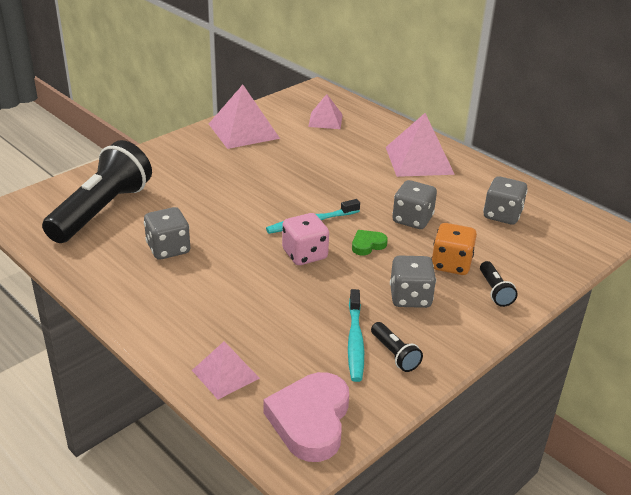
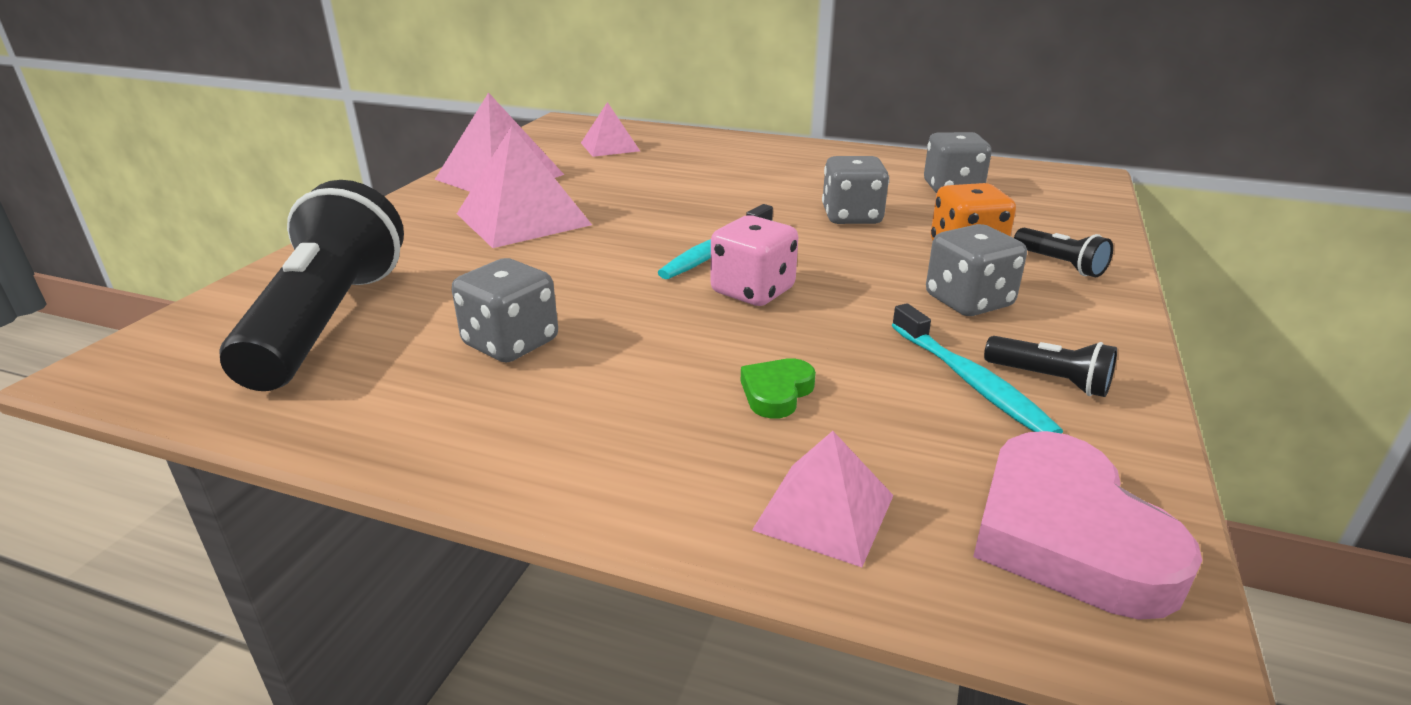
camera: 25 degrees left, 5 degrees down
green heart [352,230,388,256] -> green heart moved to [741,358,816,419]
pink pyramid [386,113,455,177] -> pink pyramid moved to [457,126,592,248]

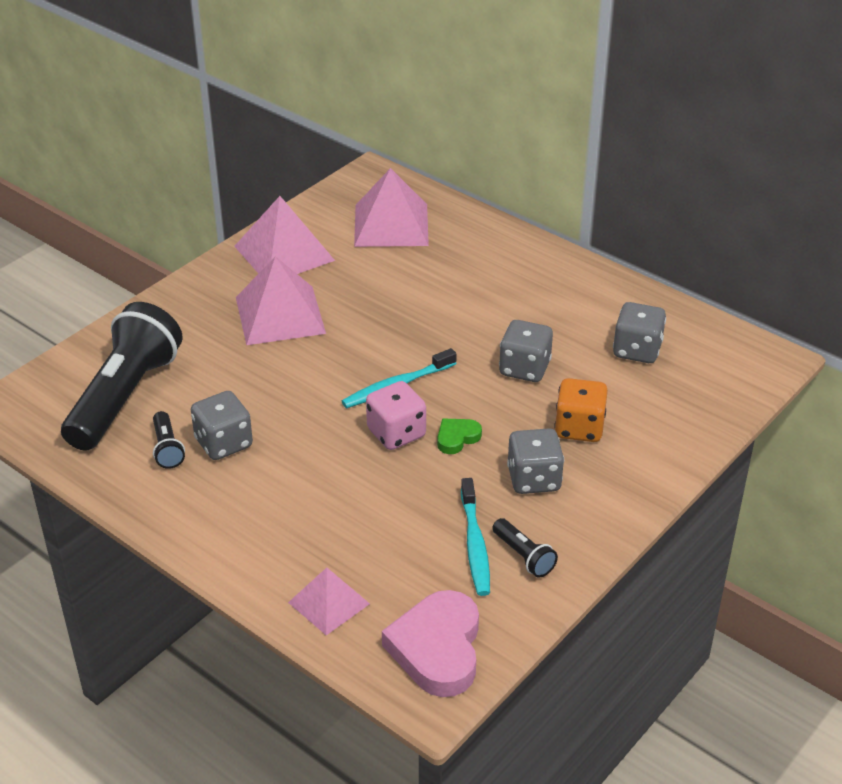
camera: 20 degrees right, 10 degrees up
pink pyramid [581,102,640,157] -> pink pyramid [354,168,429,247], size x1.69
green heart [741,358,816,419] -> green heart moved to [437,419,482,454]
black flashlight [1014,228,1113,277] -> black flashlight moved to [153,411,185,469]

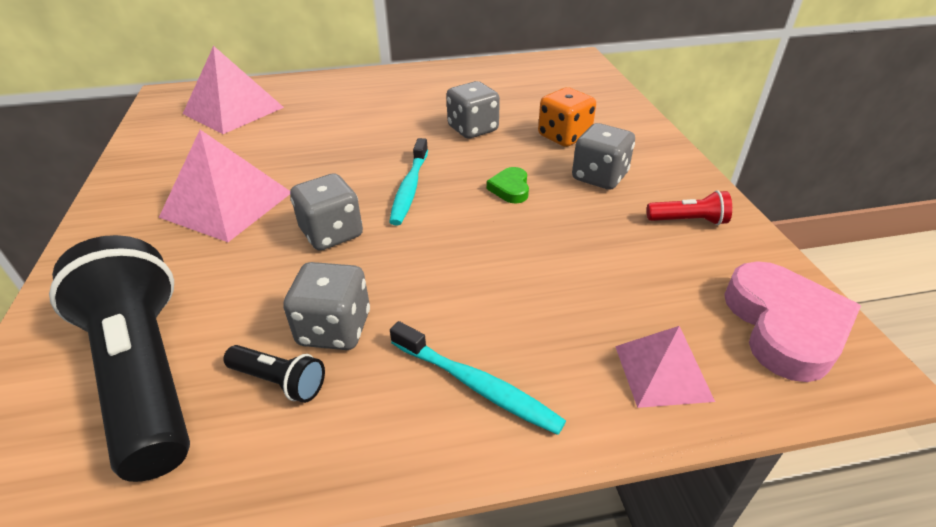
camera: 50 degrees left, 0 degrees up
pink pyramid [234,196,335,274] -> none
pink dice [366,381,426,450] -> none
pink heart [382,590,479,697] -> pink heart turned 135 degrees counterclockwise [724,261,861,382]
turquoise toothbrush [461,478,490,596] -> turquoise toothbrush moved to [390,321,566,435]
black flashlight [492,518,558,578] -> red flashlight [647,190,732,225]
grey dice [613,302,666,363] -> grey dice moved to [290,173,363,250]

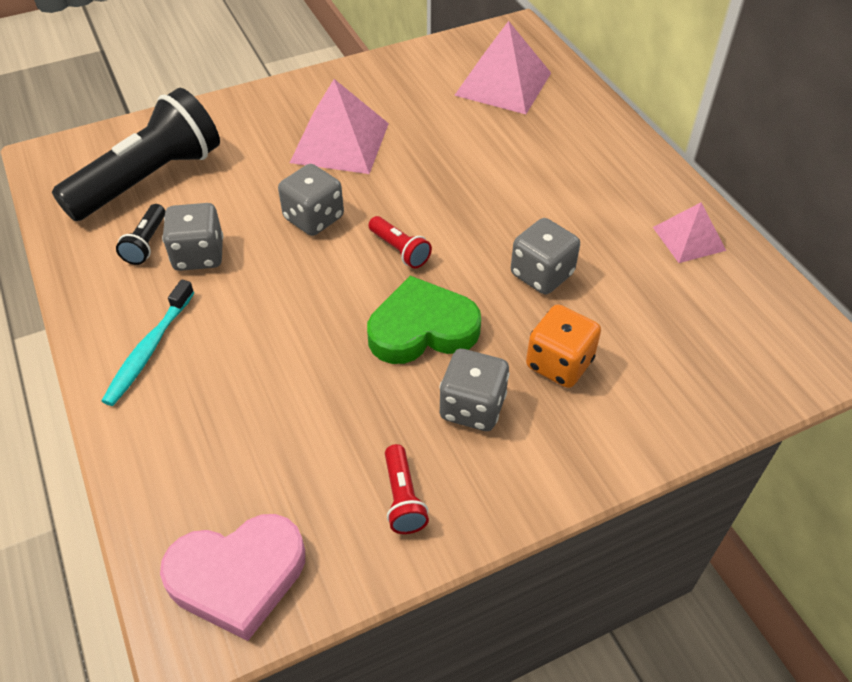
camera: 75 degrees right, 10 degrees up
turquoise toothbrush [389,138,428,226] -> red flashlight [368,216,432,268]
green heart [487,167,529,204] -> green heart [367,276,481,364], size x2.02
pink pyramid [615,326,715,408] -> pink pyramid moved to [653,202,726,263]

